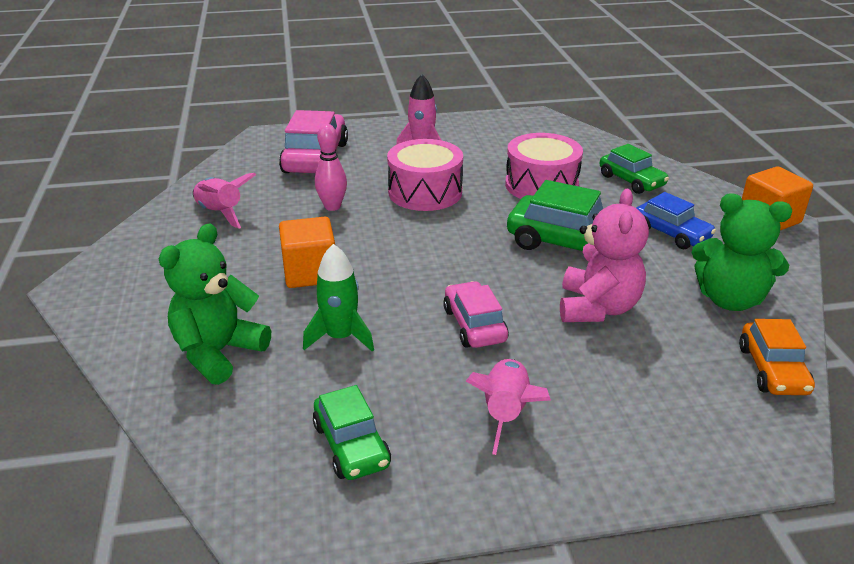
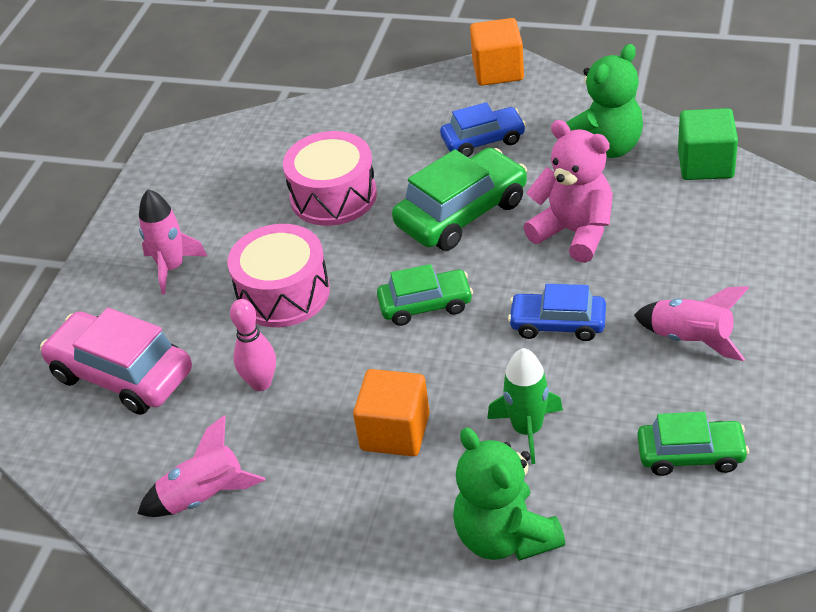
camera: 60 degrees left, 10 degrees up
pink car [443,281,509,348] -> blue car [508,284,606,341]
green car [600,144,669,194] -> green car moved to [377,264,473,326]
orange car [739,319,815,395] -> green cube [678,108,738,180]

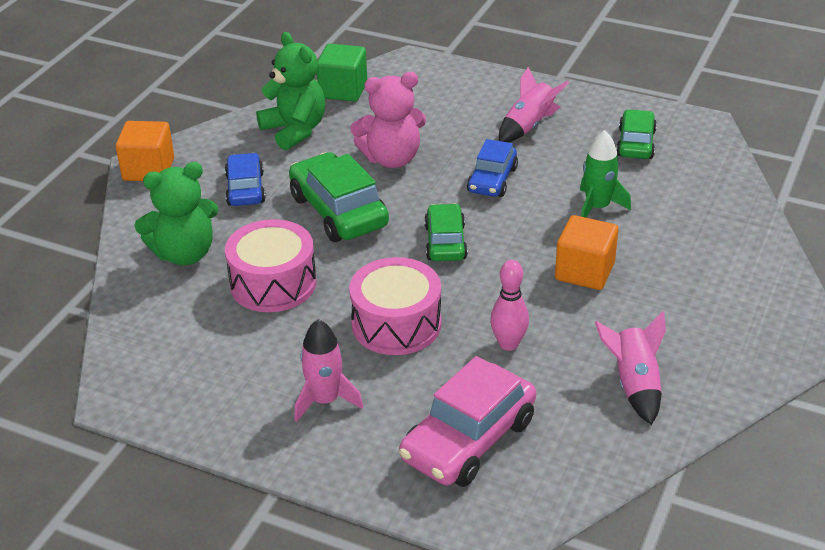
camera: 85 degrees left, 5 degrees down
green teddy bear [453,427,565,561] -> green teddy bear moved to [134,162,218,265]
pink teddy bear [523,120,613,263] -> pink teddy bear turned 150 degrees counterclockwise [350,72,426,168]

